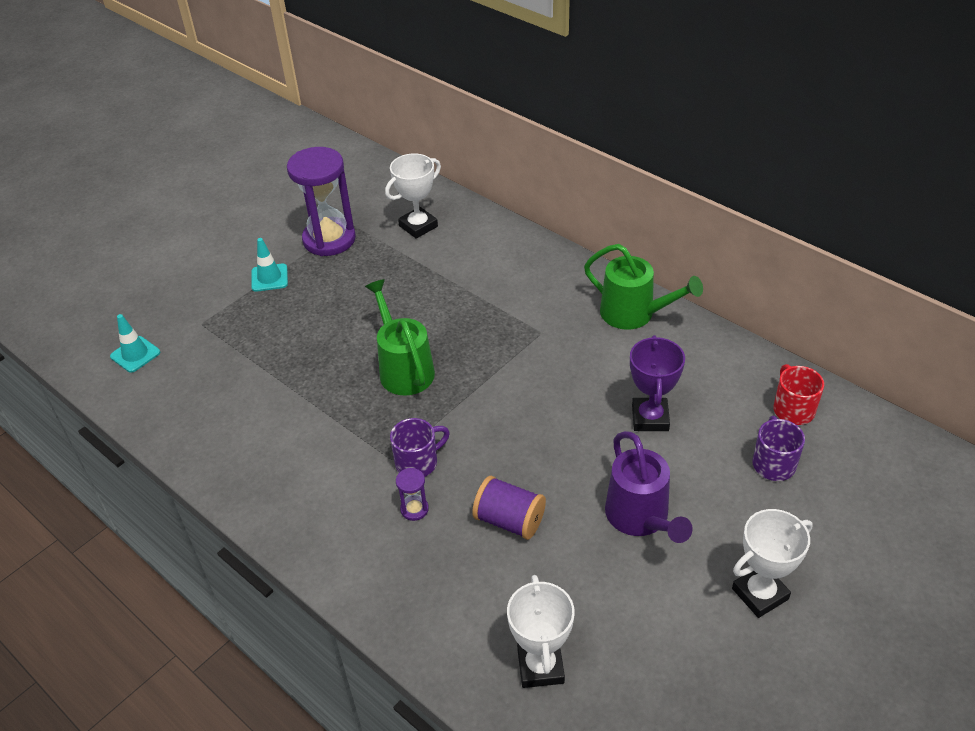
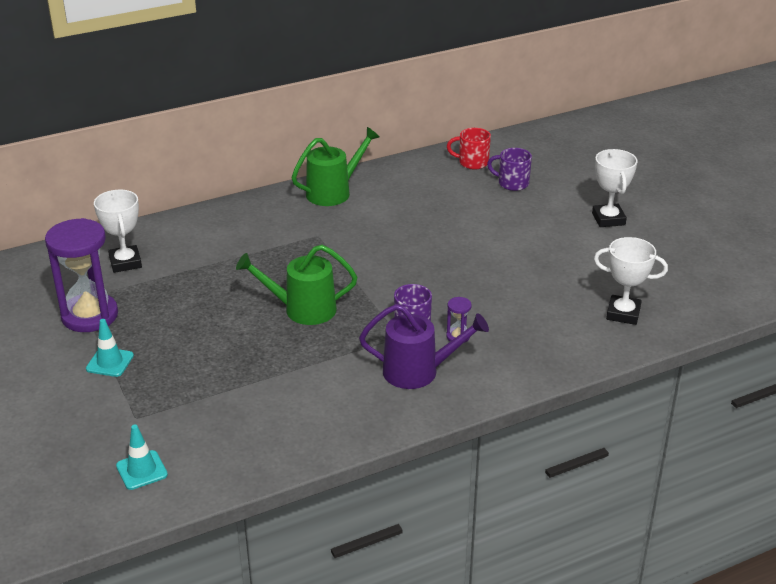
camera: 70 degrees left, 10 degrees down
purple spool [472,476,546,540] -> none
purple watering can [605,431,693,543] -> purple watering can moved to [359,304,489,389]
purple trophy [630,335,685,431] -> none

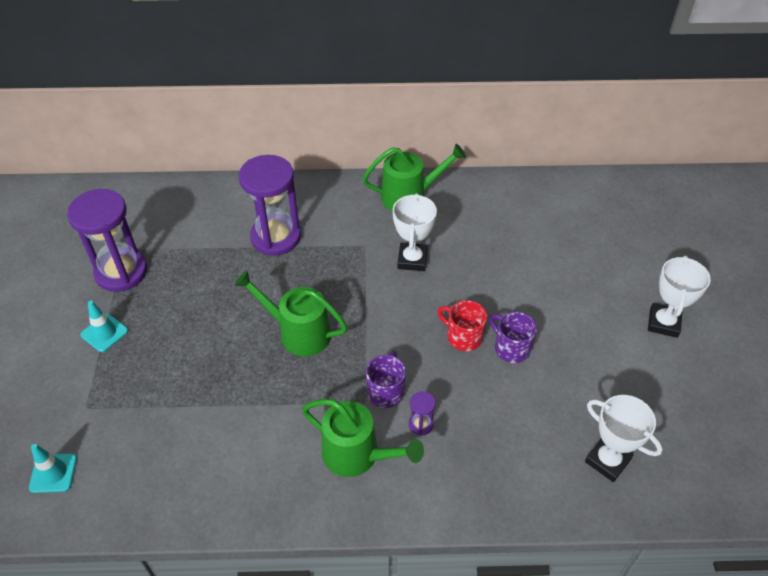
camera: 25 degrees right, 15 degrees up
white trophy [94,190,142,273] -> white trophy moved to [393,193,437,271]
purple watering can [359,304,489,389] -> green watering can [302,399,424,477]
red mug [447,128,491,170] -> red mug moved to [437,300,487,351]
purple mug [487,148,532,191] -> purple mug moved to [489,312,537,363]
none -> purple hourglass [239,155,301,255]

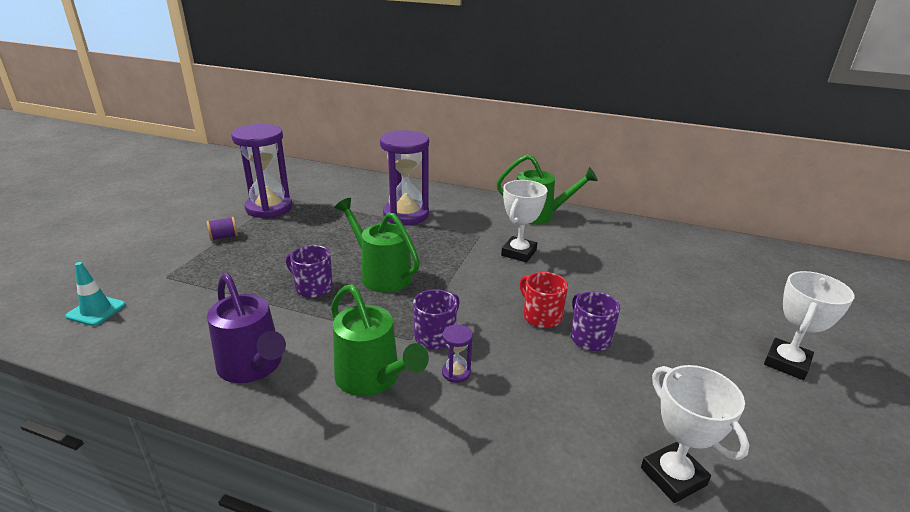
camera: 20 degrees right, 20 degrees down
turquoise traffic cone [81,301,128,352] -> purple spool [206,217,238,241]
none -> purple watering can [207,273,286,383]
none -> purple mug [286,245,333,298]

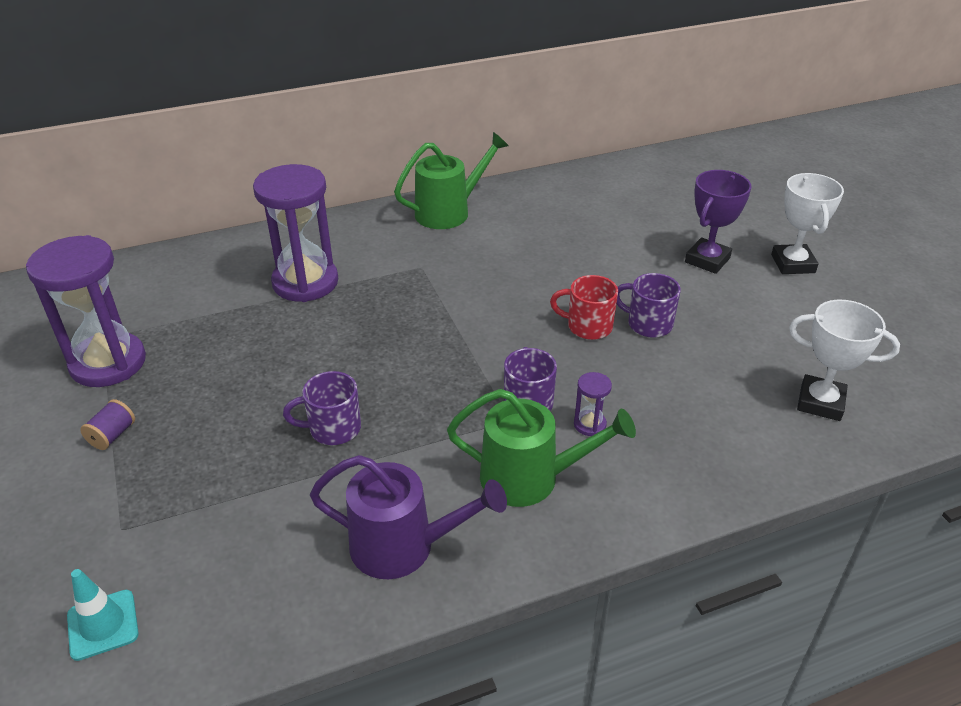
camera: 40 degrees left, 10 degrees up
green watering can [335,198,420,293] -> none
white trophy [501,180,547,263] -> none
none -> purple trophy [685,170,751,274]

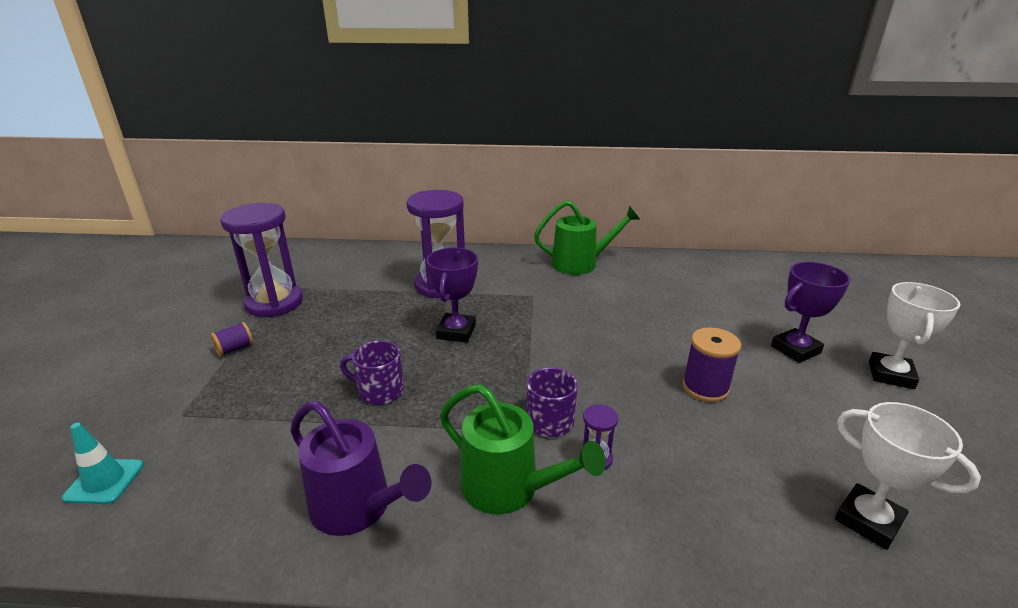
camera: 25 degrees right, 10 degrees down
red mug [550,275,618,340] -> none
purple mug [617,273,681,338] -> purple spool [682,327,741,402]
none -> purple trophy [426,247,478,342]

